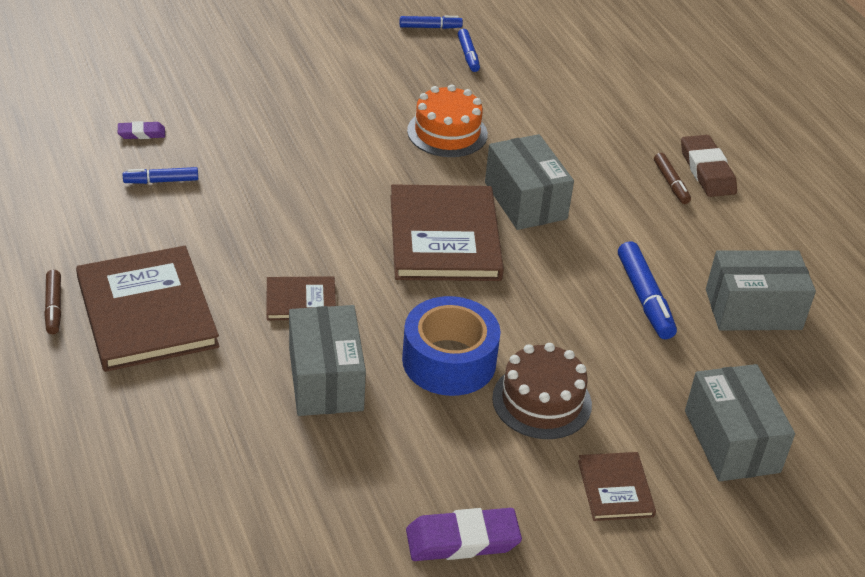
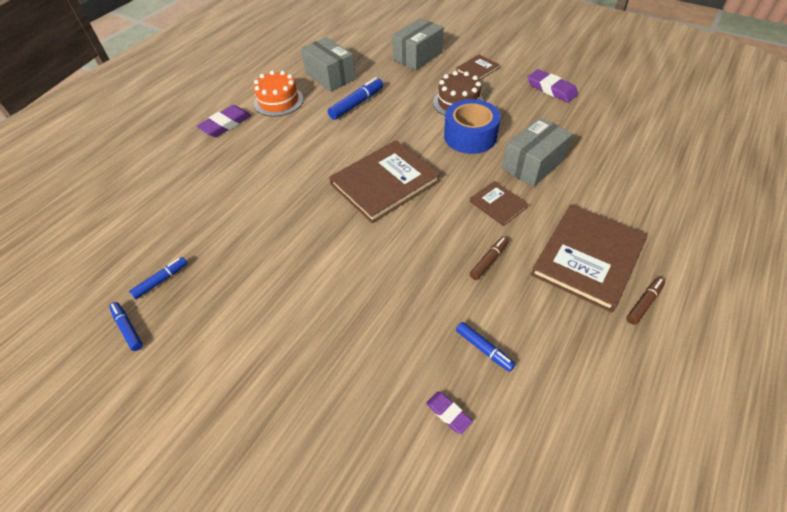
camera: 120 degrees left, 10 degrees up
orange cake [407,85,488,157] -> orange cake moved to [254,71,304,117]
grey box [485,134,574,230] -> none
brown marker [654,153,691,204] -> brown marker moved to [470,237,509,280]
brown eraser [681,135,737,197] -> purple eraser [196,105,252,137]

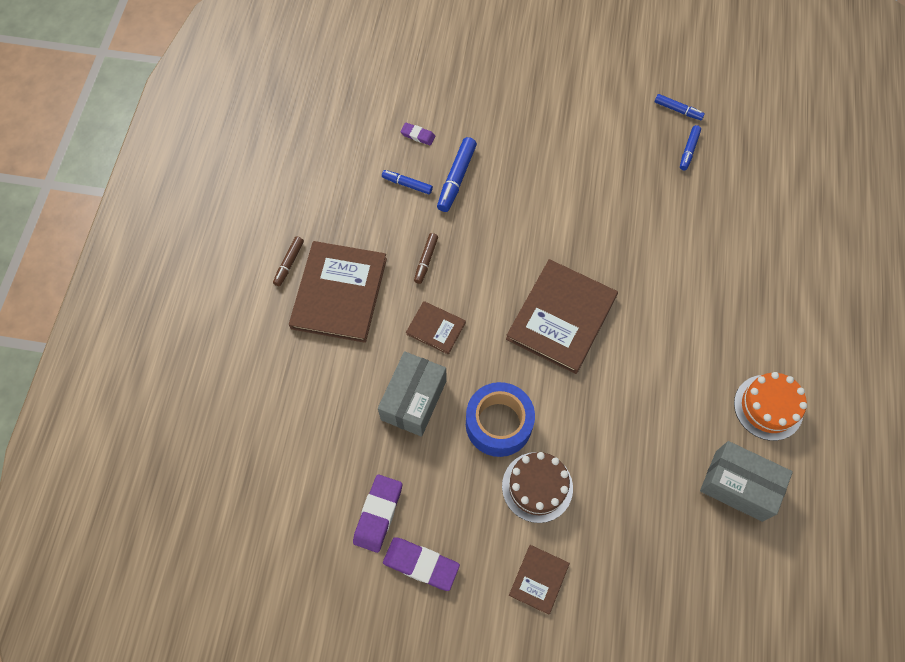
camera: 155 degrees right, 15 degrees up
purple eraser [196,105,252,137] -> purple eraser moved to [353,474,402,553]
blue marker [328,77,383,120] -> blue marker moved to [437,137,477,212]
grey box [392,18,444,70] -> none

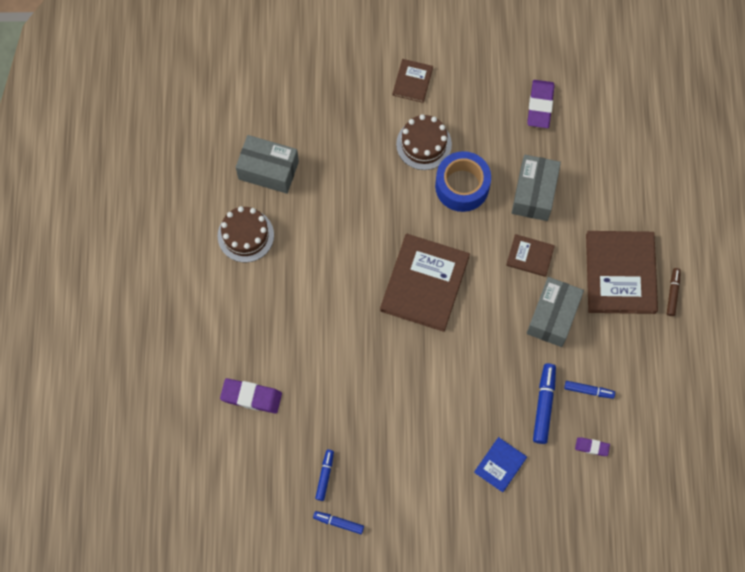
camera: 170 degrees right, 5 degrees up
purple eraser [383,537,460,591] -> purple eraser moved to [220,378,282,413]
brown marker [414,233,438,284] -> grey box [527,277,584,347]
orange cake [734,372,807,441] -> brown cake [218,206,274,262]
none -> blue book [474,437,527,492]

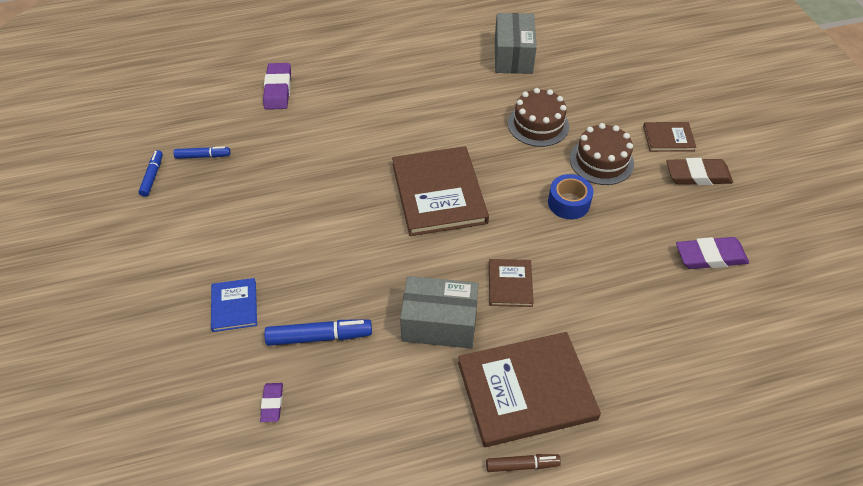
camera: 75 degrees right, 20 degrees down
brown cake [218,206,274,262] -> brown cake moved to [508,88,569,147]
brown book [380,234,470,332] -> brown book turned 75 degrees clockwise [392,146,489,236]
blue tape [435,151,491,212] -> blue tape [548,174,593,219], size x0.65
blue book [474,437,527,492] -> blue book turned 60 degrees clockwise [211,278,257,332]
grey box [512,155,561,221] -> none
blue marker [564,381,615,399] -> none
none -> brown eraser [666,158,733,185]

